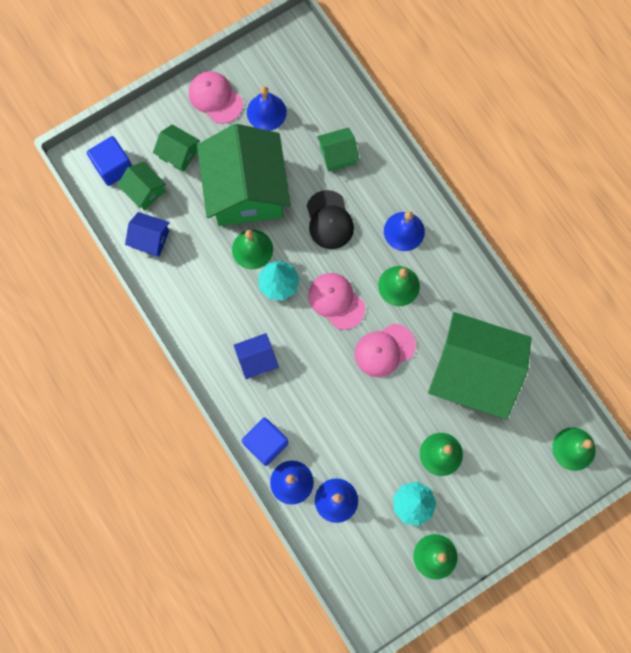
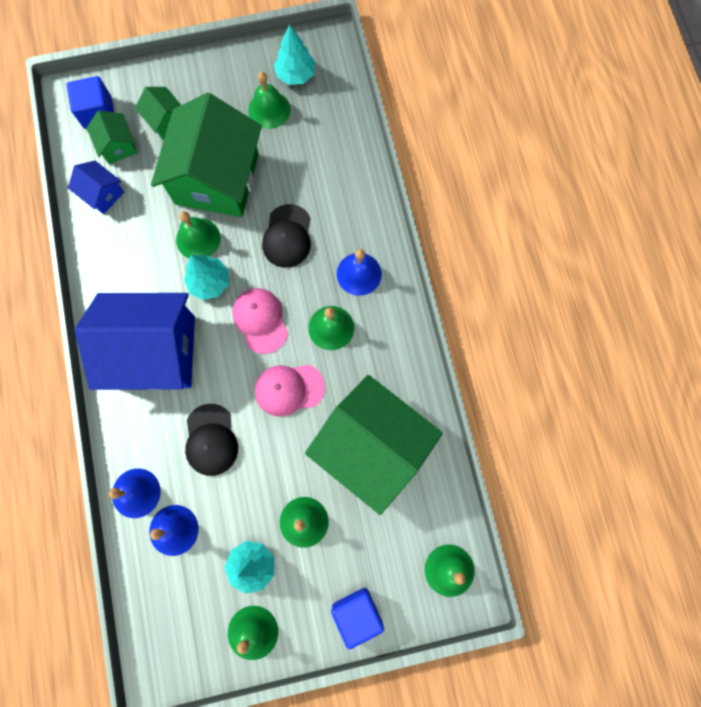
camera: 20 degrees right, 0 degrees up
pink cap [189,71,243,124] -> none
blue house [234,333,279,379] -> blue house [75,293,195,390], size x2.28
blue cube [242,418,289,466] -> blue cube moved to [331,588,384,649]
blue bell [247,86,287,131] -> green bell [248,72,291,129]
green house [317,127,359,172] -> none
none -> black cap [185,404,238,476]
none -> turquoise tree [274,24,316,85]

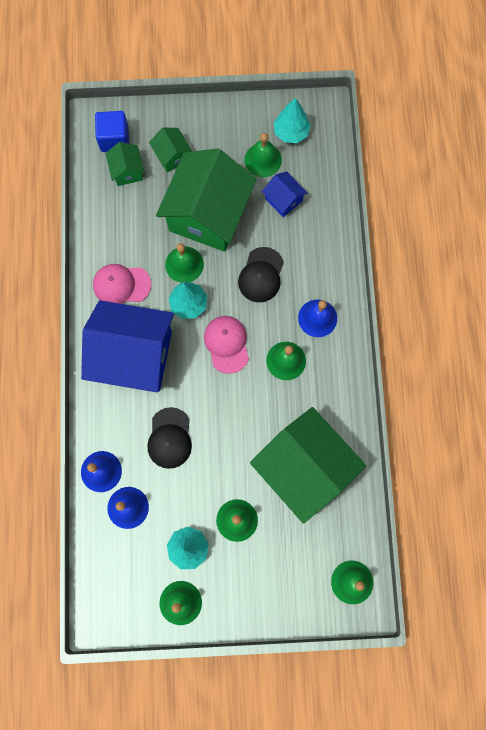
camera: 10 degrees right, 0 degrees up
blue house [68,161,124,214] -> blue house moved to [262,171,307,217]
pink cap [255,365,325,416] -> pink cap moved to [93,264,151,304]
blue cube [331,588,384,649] -> none

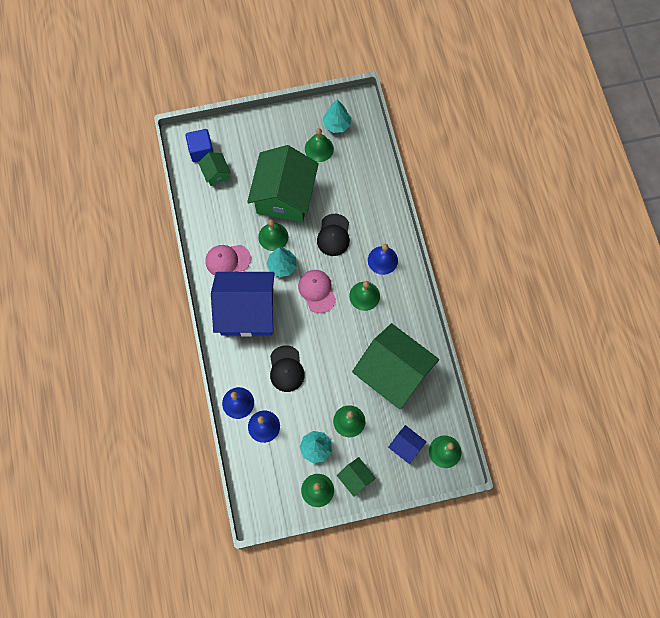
camera: 10 degrees left, 5 degrees down
green house [149,127,192,172] -> green house moved to [337,457,376,497]
blue house [262,171,307,217] -> blue house moved to [388,425,427,464]

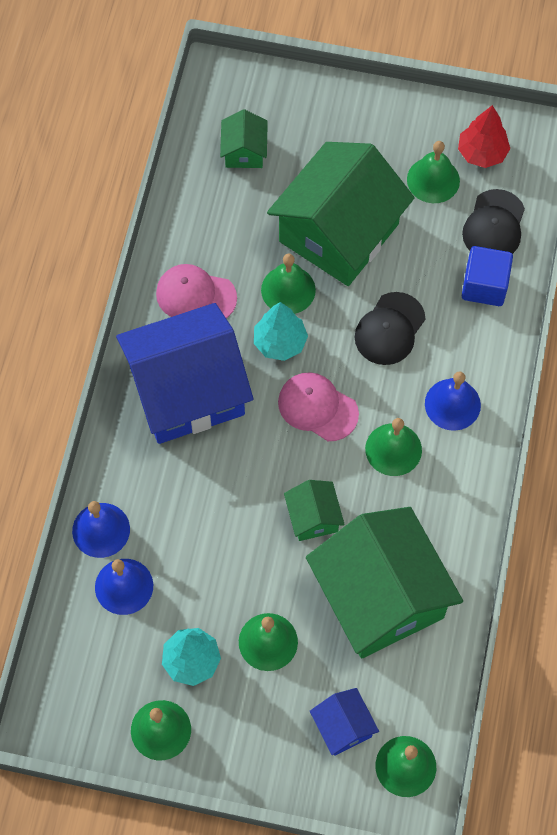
camera: 25 degrees right, 5 degrees down
blue cube [185,129,214,162] -> blue cube moved to [462,246,513,306]
blue house [211,272,275,337] -> blue house turned 45 degrees counterclockwise [116,303,253,444]
black cap [270,345,305,392] -> black cap moved to [462,189,525,254]
pink cap [298,270,336,313] -> pink cap turned 60 degrees counterclockwise [278,372,359,441]
turquoise tree [323,99,351,133] -> red tree [458,105,510,168]
green house [337,457,376,497] -> green house moved to [284,480,345,541]

